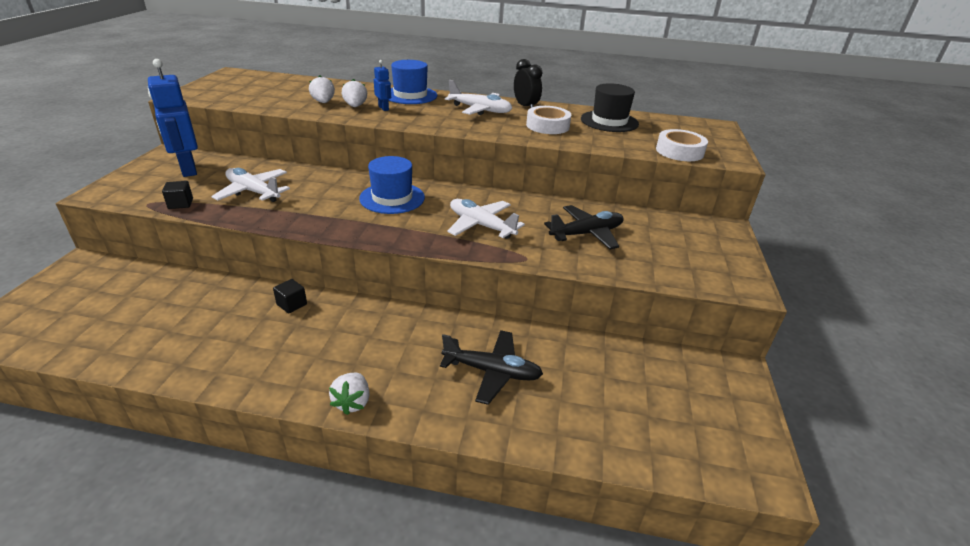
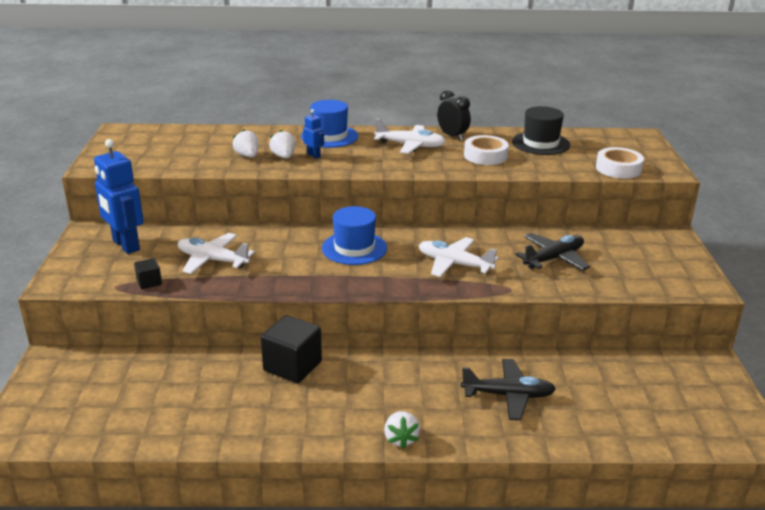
camera: 10 degrees left, 5 degrees down
black cube [273,279,307,314] -> black cube [261,315,322,383], size x2.01

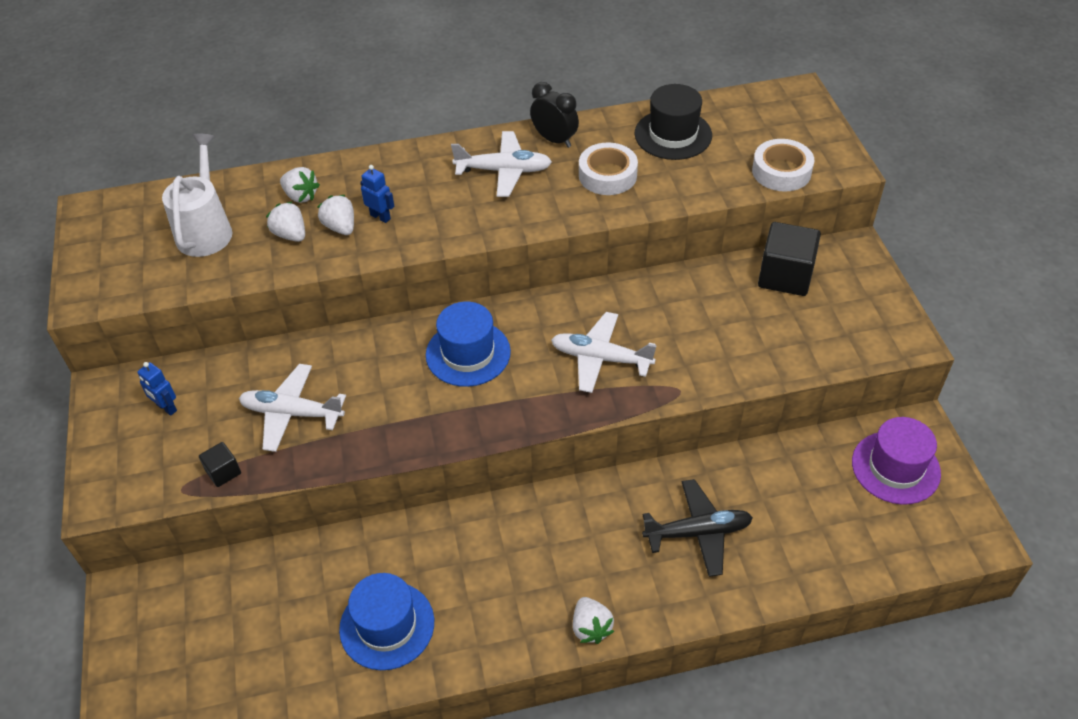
camera: 10 degrees left, 20 degrees up
blue robot [94,139,144,254] -> blue robot [137,362,177,416], size x0.47
black cube [261,315,322,383] -> black cube moved to [758,222,821,296]
blue hat [301,100,358,148] -> blue hat moved to [339,573,434,670]
black plane [515,233,590,271] -> none
none -> white watering can [162,134,232,257]
none -> white strawberry [280,167,320,203]
none -> purple hat [852,417,941,505]

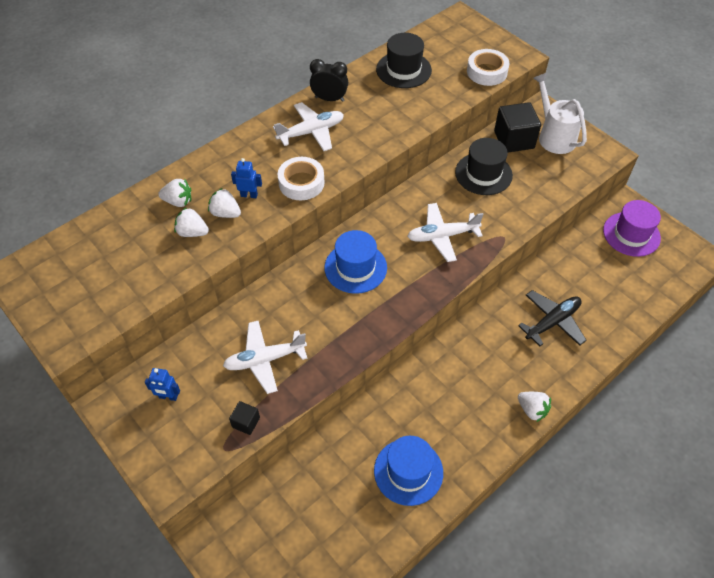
camera: 30 degrees left, 5 degrees up
white watering can [162,134,232,257] -> white watering can moved to [533,73,587,154]
white tape [579,143,638,195] -> white tape moved to [278,157,325,200]
none -> black hat [455,138,513,195]

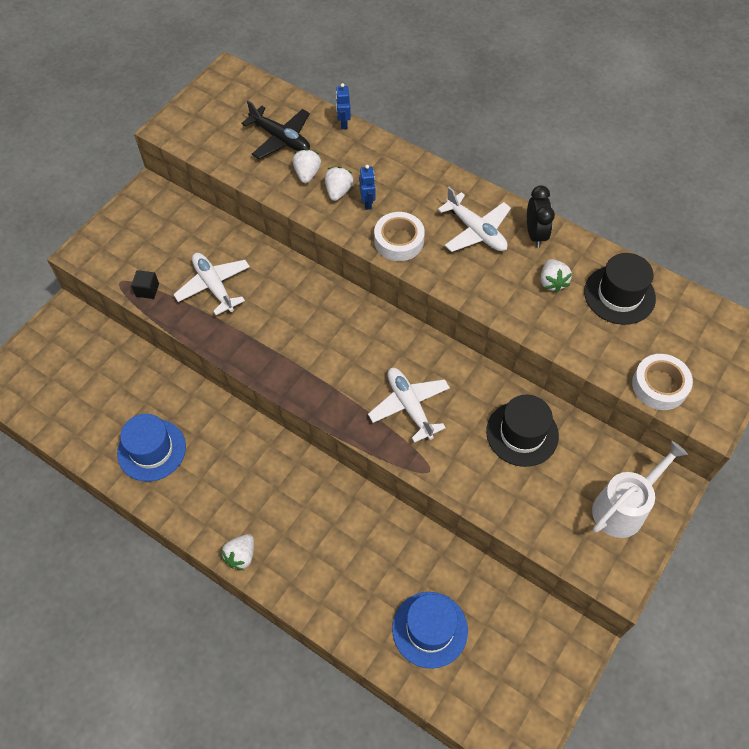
camera: 75 degrees right, 5 degrees up
blue robot [145,368,180,401] -> blue robot moved to [336,83,351,129]
white strawberry [158,179,191,207] -> white strawberry moved to [541,259,572,293]
blue hat [324,230,387,294] -> blue hat moved to [392,592,468,669]
black cube [494,102,541,152] -> none
black plane [518,290,587,346] -> black plane moved to [241,100,310,159]
purple hat [603,200,661,257] -> none

